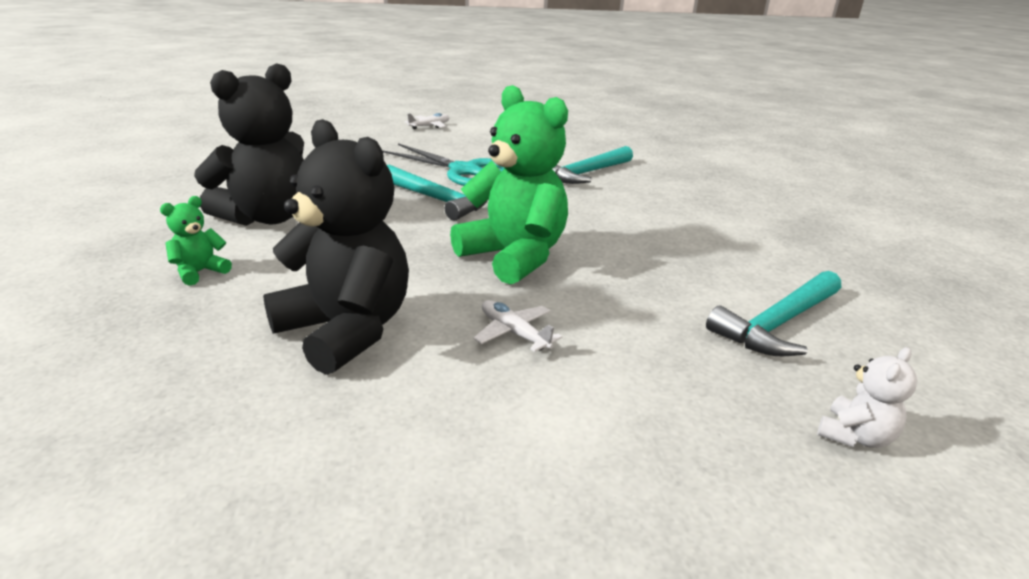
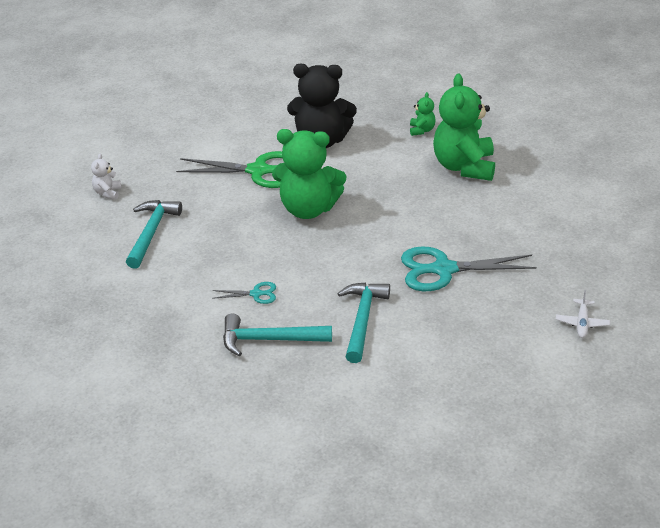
camera: 145 degrees right, 10 degrees up
black teddy bear [194,63,304,226] -> green teddy bear [433,74,495,181]
turquoise hammer [387,165,488,221] -> turquoise hammer moved to [223,314,332,356]
white plane [473,300,562,352] -> green scissors [176,151,283,188]
none -> turquoise scissors [212,282,276,304]

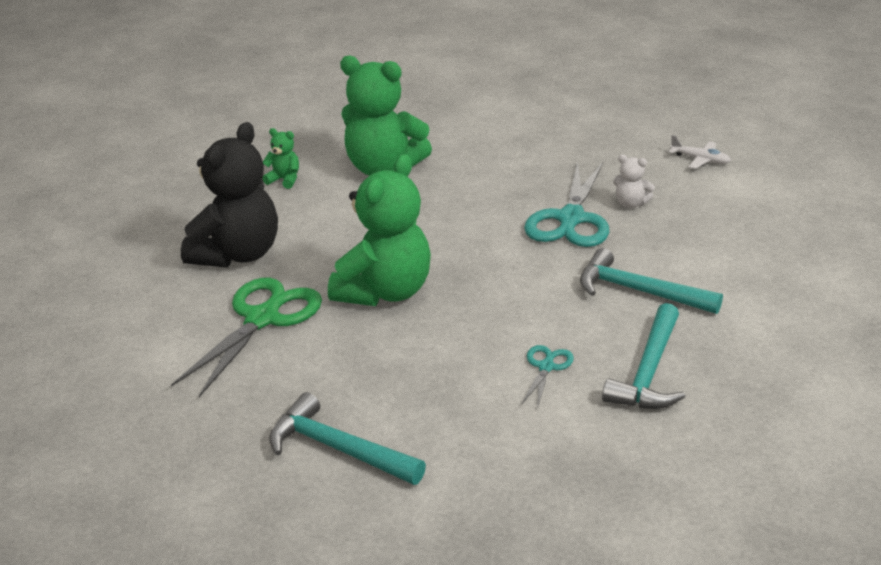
camera: 70 degrees left, 5 degrees down
white teddy bear [91,153,122,200] -> white teddy bear moved to [613,155,655,208]

